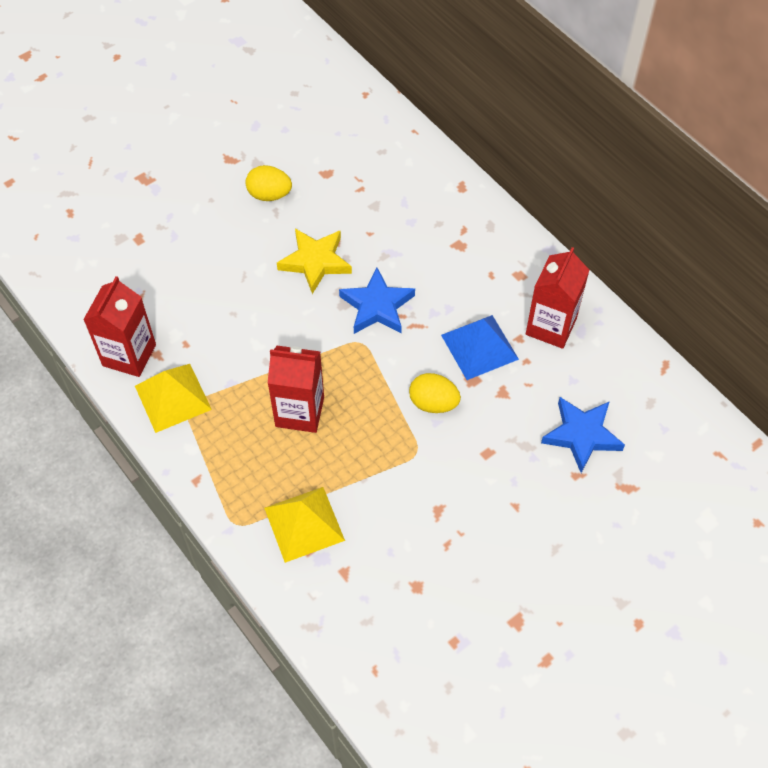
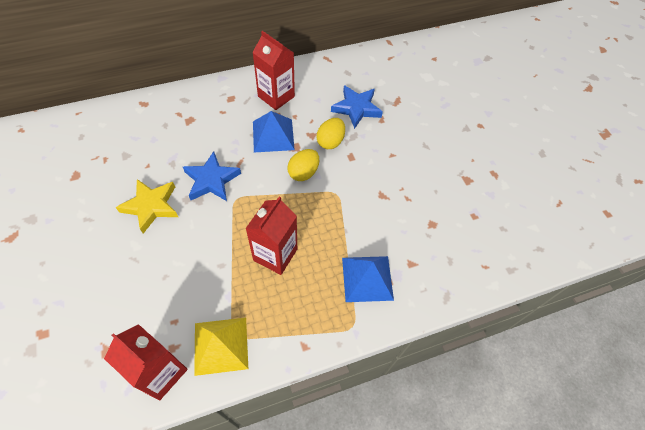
camera: 75 degrees left, 0 degrees up
yellow egg [245,165,292,201] -> yellow egg moved to [317,118,345,149]
yellow pyramid [264,487,345,563] -> blue pyramid [342,256,394,302]

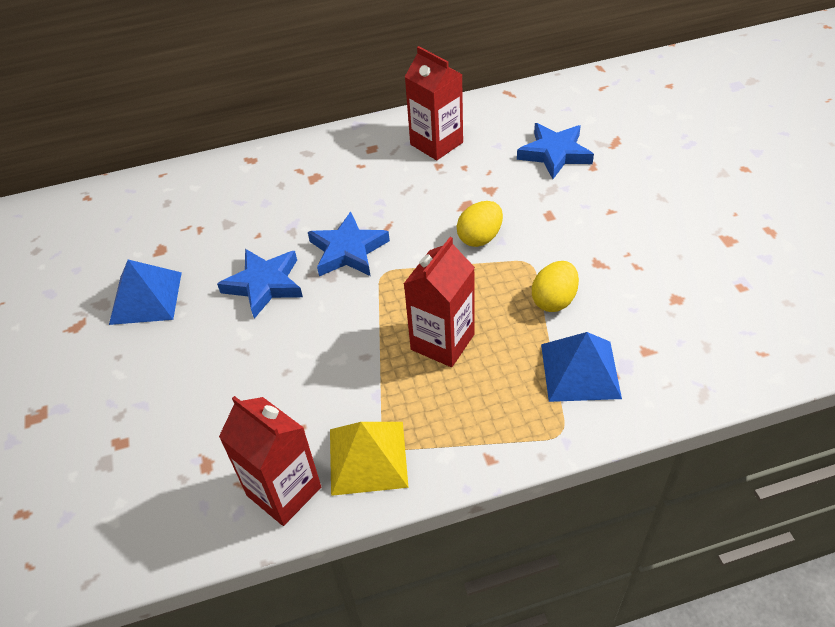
camera: 10 degrees right, 10 degrees down
yellow star [116,179,178,234] -> blue star [217,249,303,319]
blue pyramid [253,111,295,152] -> blue pyramid moved to [109,260,182,325]
yellow egg [317,118,345,149] -> yellow egg moved to [532,261,579,312]

